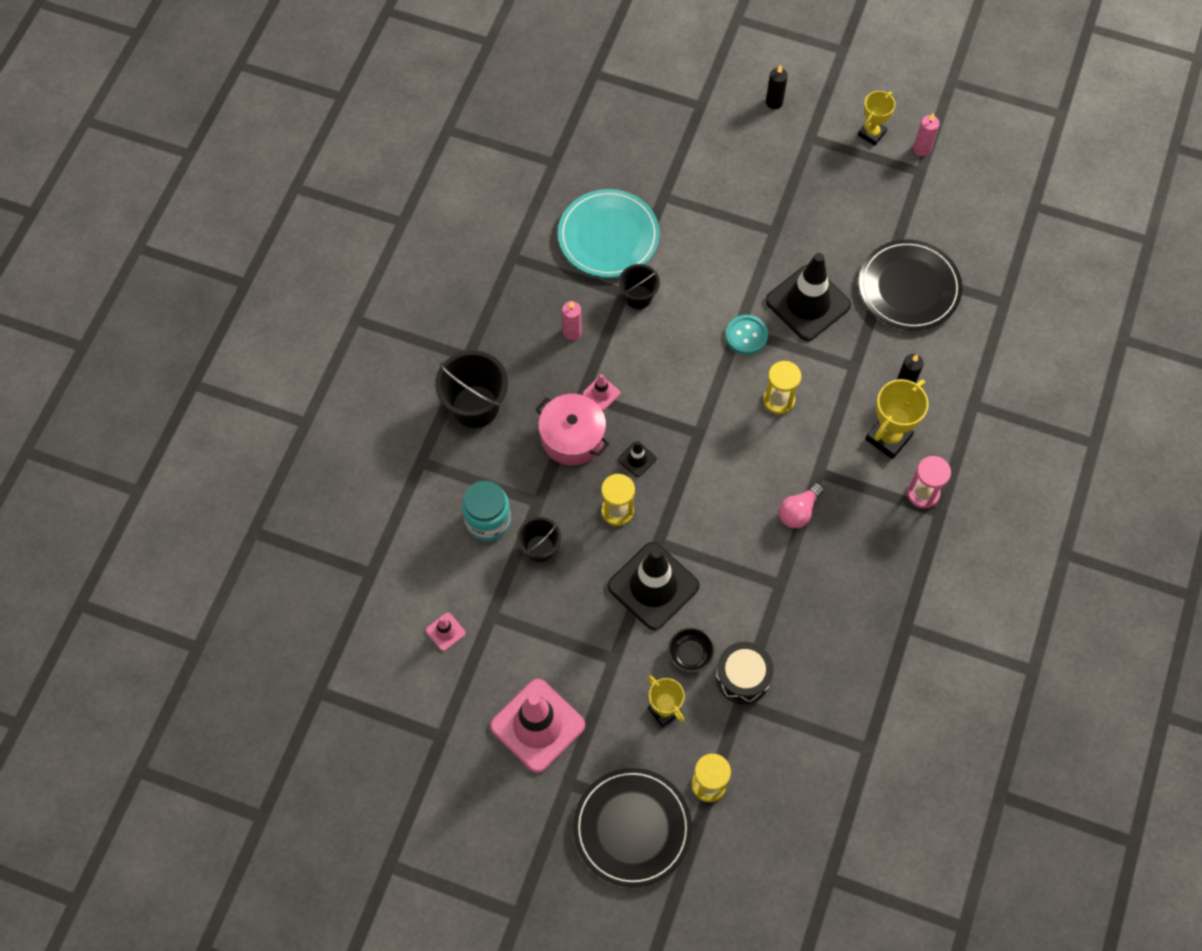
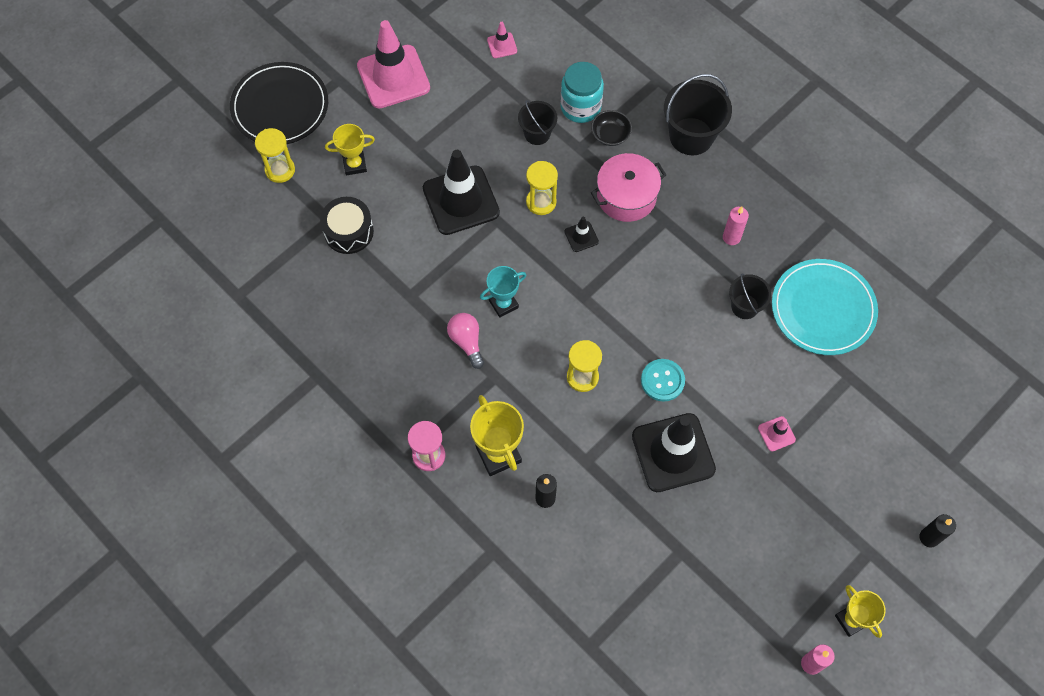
camera: 115 degrees right, 0 degrees up
pink traffic cone [583,374,620,411] -> pink traffic cone moved to [758,416,796,451]
black bowl [668,628,715,673] -> black bowl moved to [591,110,632,146]
black plate [859,240,963,330] -> none
none -> turquoise trophy [480,266,526,318]

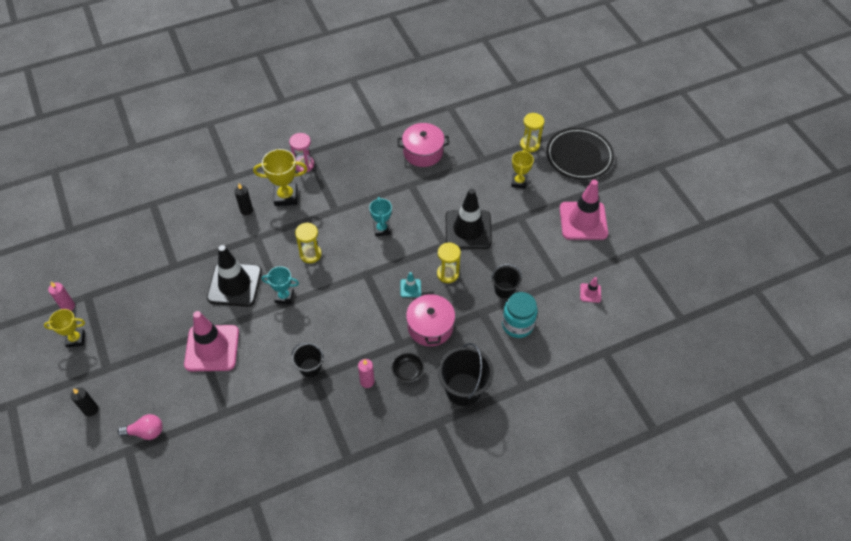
camera: 110 degrees right, 10 degrees down
black drum [320,197,374,254] -> none
pink light bulb [447,313,484,369] -> pink light bulb moved to [118,414,163,440]
black traffic cone [564,216,599,252] -> turquoise traffic cone [400,272,421,297]
black bowl [591,110,632,146] -> black bowl moved to [391,352,424,383]
turquoise button [641,359,685,401] -> turquoise trophy [262,266,299,305]
pink traffic cone [758,416,796,451] -> pink traffic cone [184,311,239,371], size x2.32
turquoise plate [772,259,878,355] -> none
none -> pink pot [397,123,449,167]

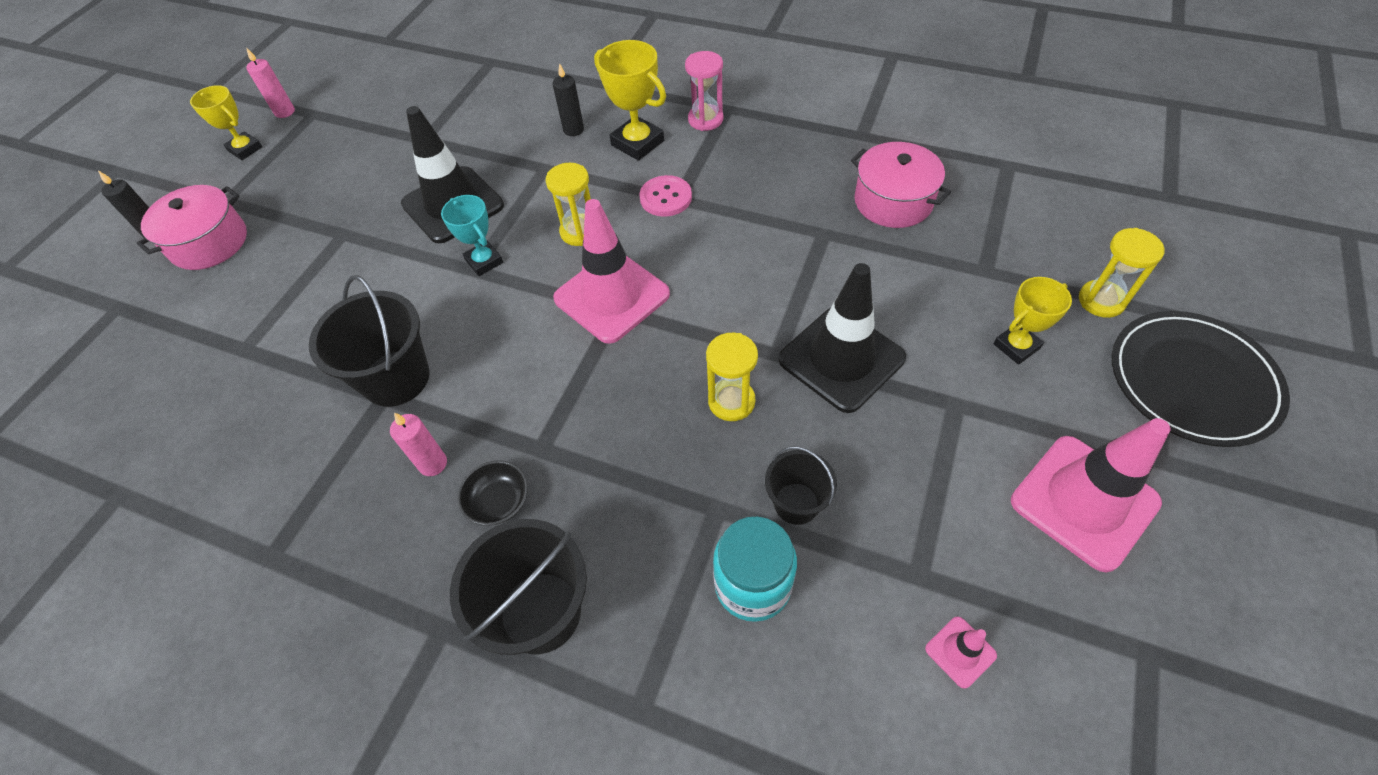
camera: 50 degrees right, 0 degrees up
pink light bulb [118,414,163,440] -> none
pink traffic cone [184,311,239,371] -> pink traffic cone moved to [553,199,670,344]
black bucket [291,343,324,377] -> black bucket [309,275,430,407], size x1.70
turquoise trophy [369,197,392,236] -> none
turquoise traffic cone [400,272,421,297] -> none
pink pot [406,292,455,346] -> pink pot moved to [137,185,247,270]
none -> pink button [639,175,692,217]

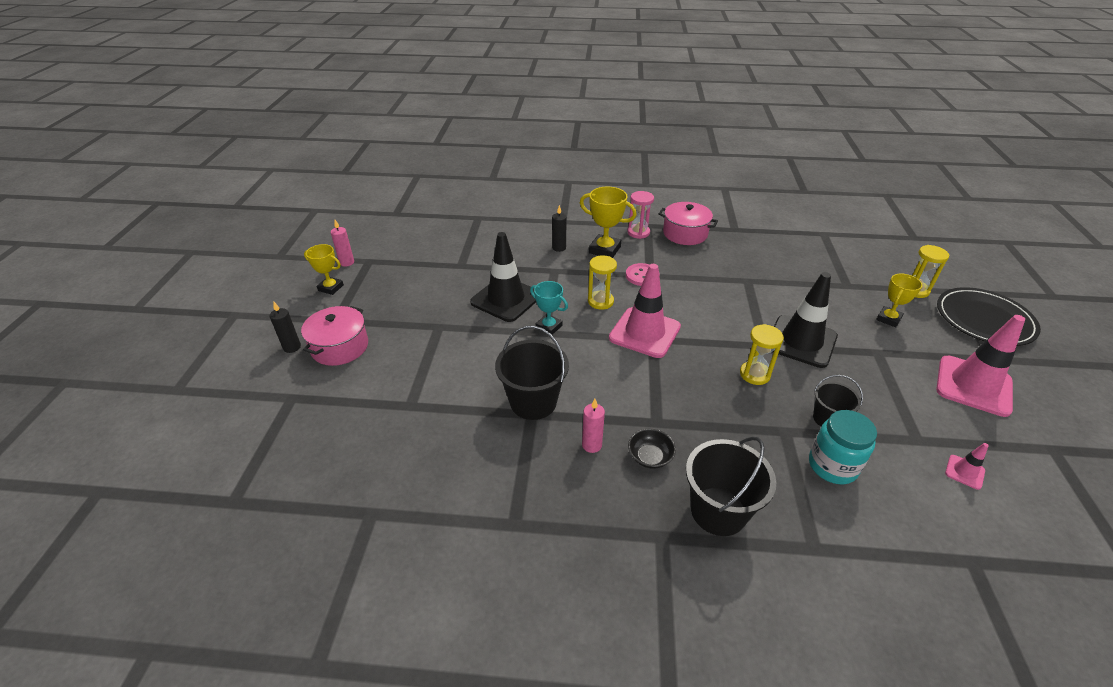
camera: 20 degrees left, 15 degrees down
pink pot [851,142,951,228] -> pink pot moved to [659,202,718,245]

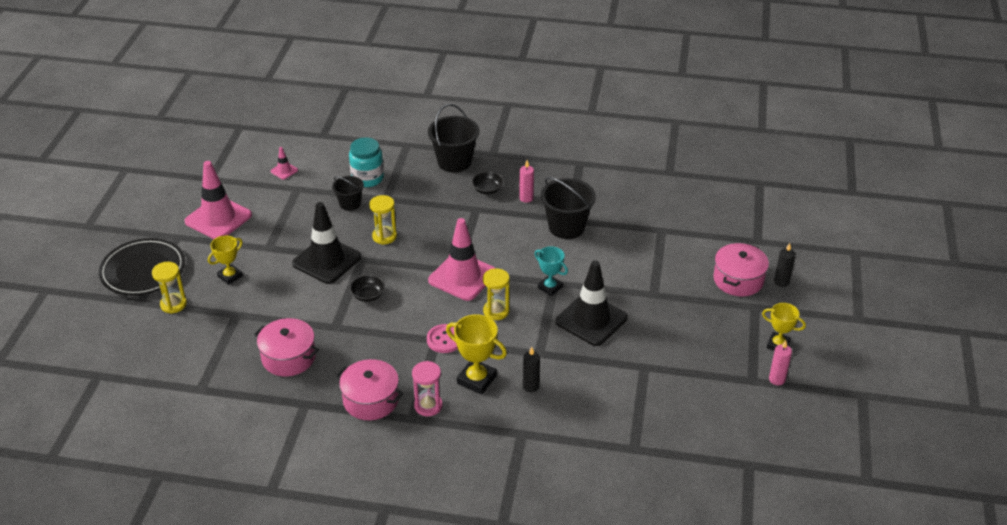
camera: 175 degrees left, 0 degrees up
none -> pink pot [254,318,319,376]
none -> black bowl [350,275,385,302]

